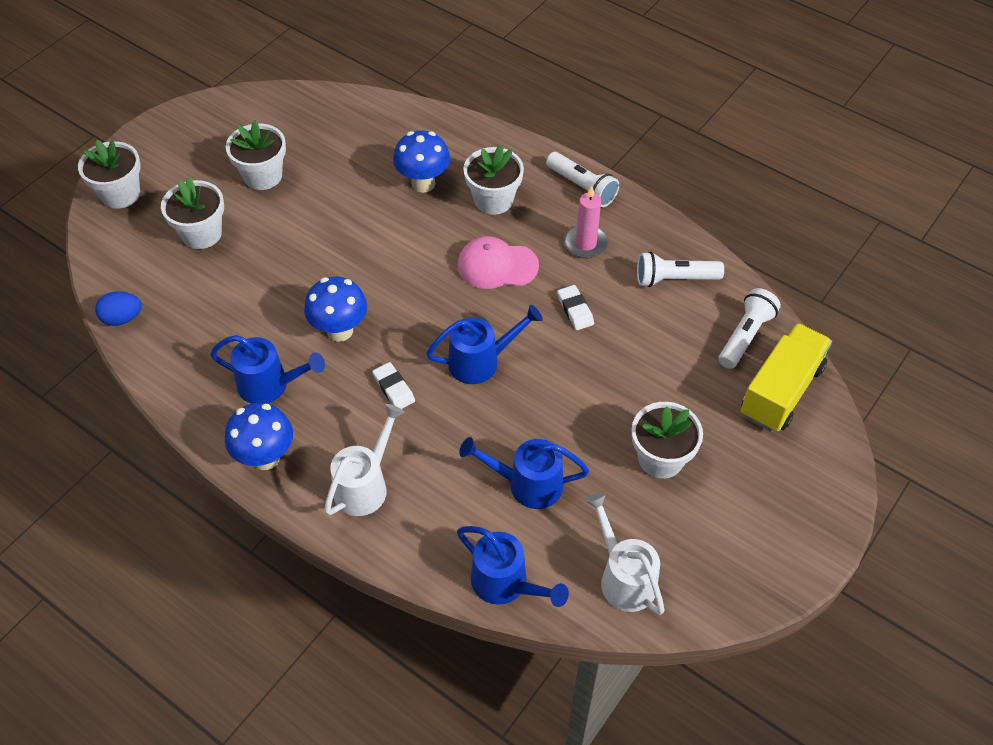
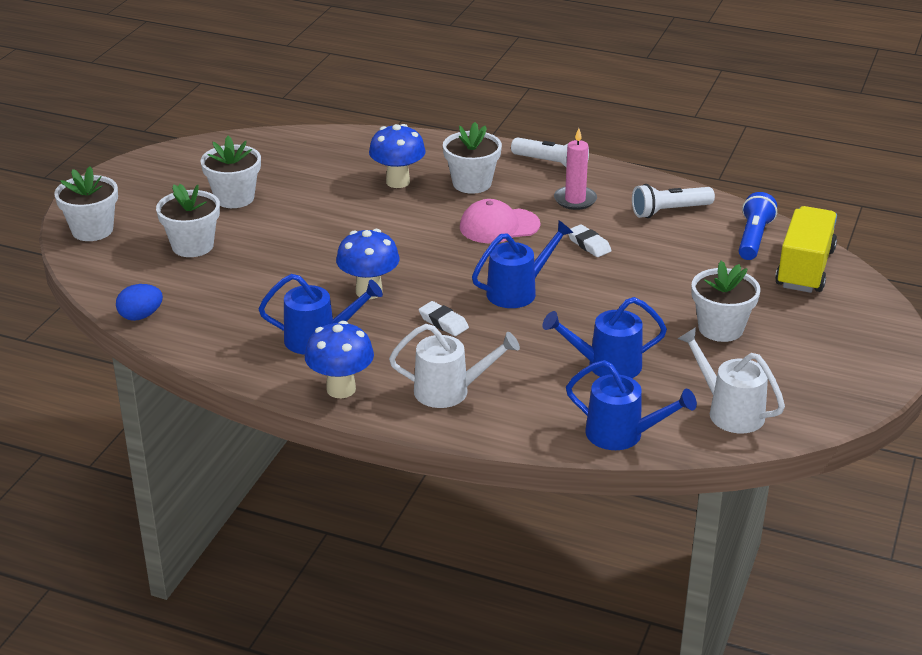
camera: 15 degrees left, 20 degrees down
white watering can [324,404,405,516] -> white watering can turned 75 degrees clockwise [389,324,520,408]
white flashlight [718,288,781,369] -> blue flashlight [739,192,777,260]

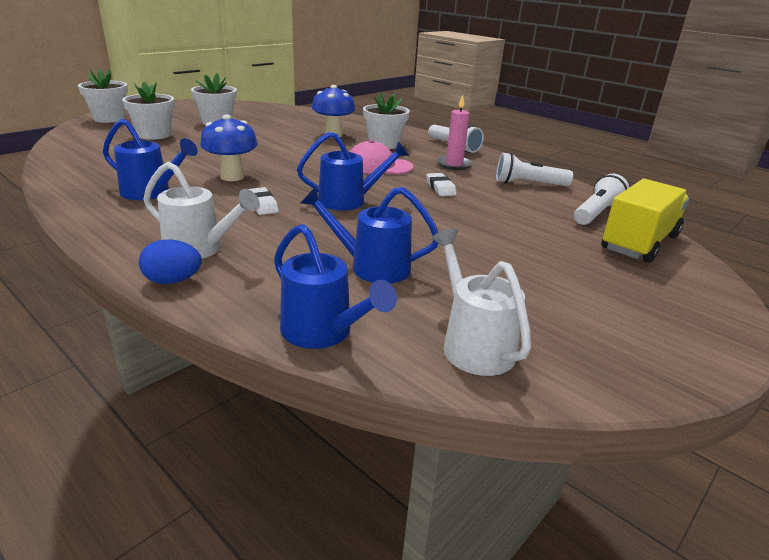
camera: 20 degrees right, 5 degrees down
blue egg [116,284,163,321] -> blue egg moved to [139,239,202,284]
blue mushroom [305,320,374,398] -> none
white flower pot [692,261,760,342] -> none
blue flashlight [739,192,777,260] -> white flashlight [574,174,629,225]

